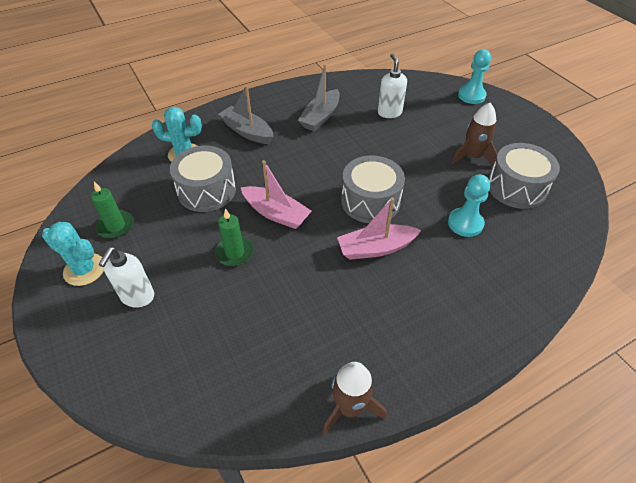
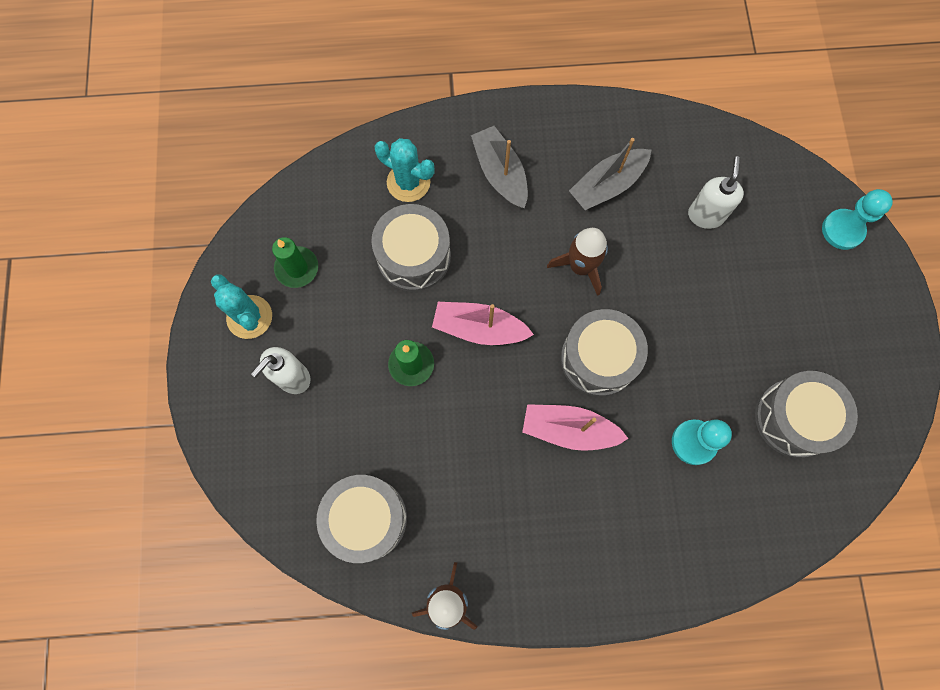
camera: 25 degrees right, 25 degrees up
pink boat [241,160,312,229] -> pink boat turned 135 degrees clockwise [432,302,534,345]
brown rocket [451,103,497,166] -> brown rocket moved to [547,228,608,296]
none -> grey drum [316,475,407,563]

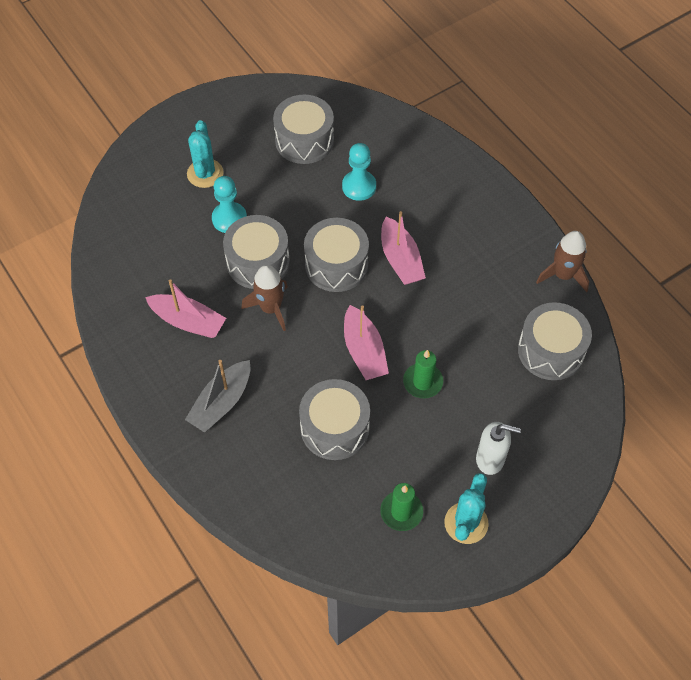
camera: 120 degrees left, 15 degrees down
turquoise cactus [375,138,435,202] -> turquoise cactus moved to [187,120,224,188]
grey boat [569,138,651,210] -> pink boat [145,279,226,338]
white soap dispenser [688,156,744,229] -> none
turquoise pawn [822,189,893,250] -> turquoise pawn moved to [212,176,247,233]
none -> grey drum [223,215,290,289]

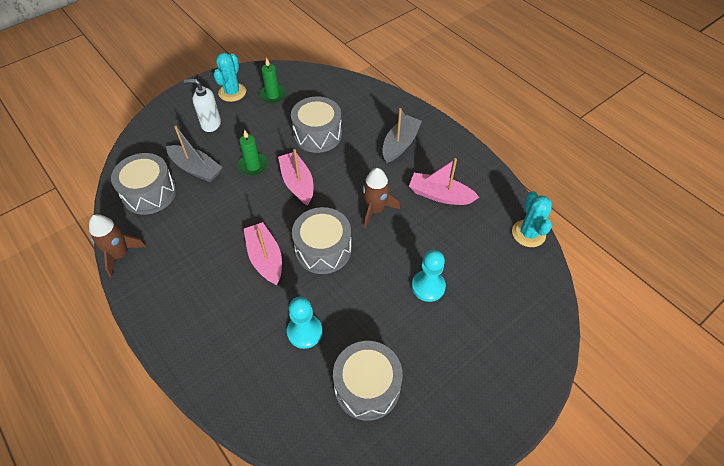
camera: 175 degrees right, 5 degrees down
turquoise cactus [187,120,224,188] -> turquoise cactus moved to [512,191,552,247]
grey drum [223,215,290,289] -> none
none -> grey boat [166,126,223,182]

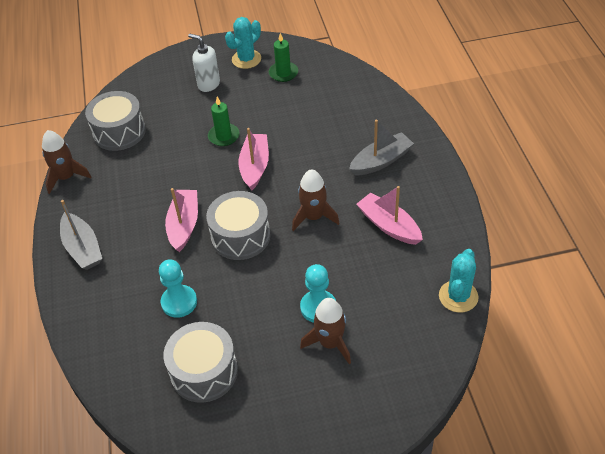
camera: 30 degrees right, 5 degrees down
grey boat [166,126,223,182] -> grey boat moved to [60,200,102,270]
grey drum [291,97,342,153] -> none
none -> brown rocket [300,298,351,364]

